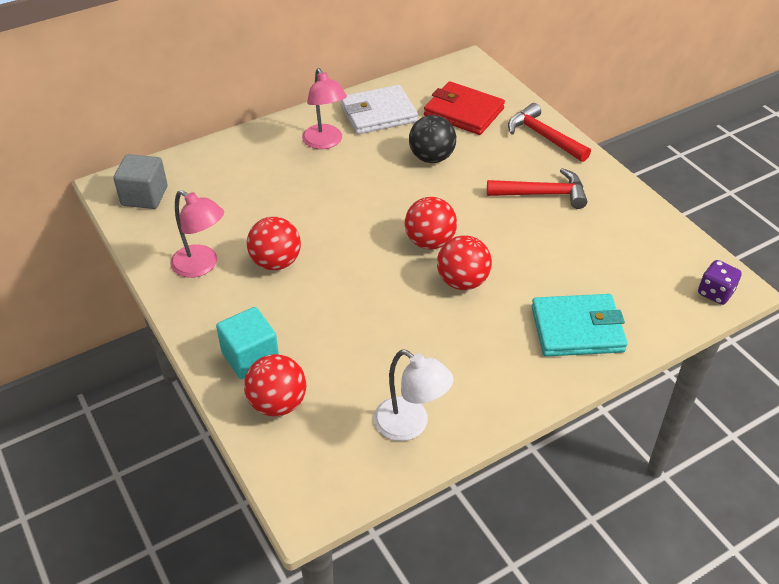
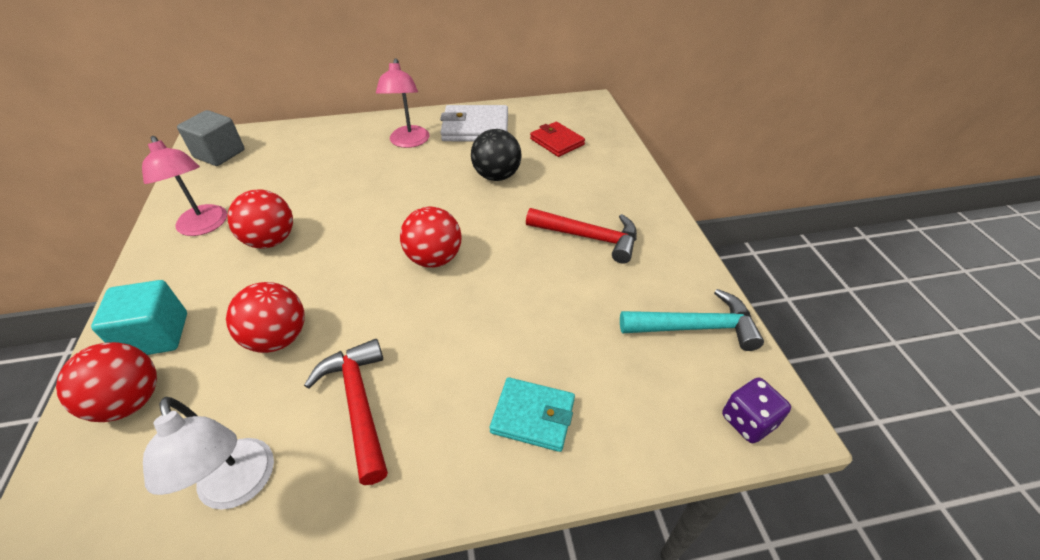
camera: 20 degrees right, 0 degrees up
red wallet [424,81,505,135] -> red wallet [530,122,585,157], size x0.66
red ball [437,235,492,290] -> red ball moved to [226,282,305,353]
red hammer [508,103,591,162] -> red hammer moved to [304,339,388,485]
turquoise wallet [531,294,628,357] -> turquoise wallet [490,377,575,452], size x0.66
none -> turquoise hammer [620,289,764,351]

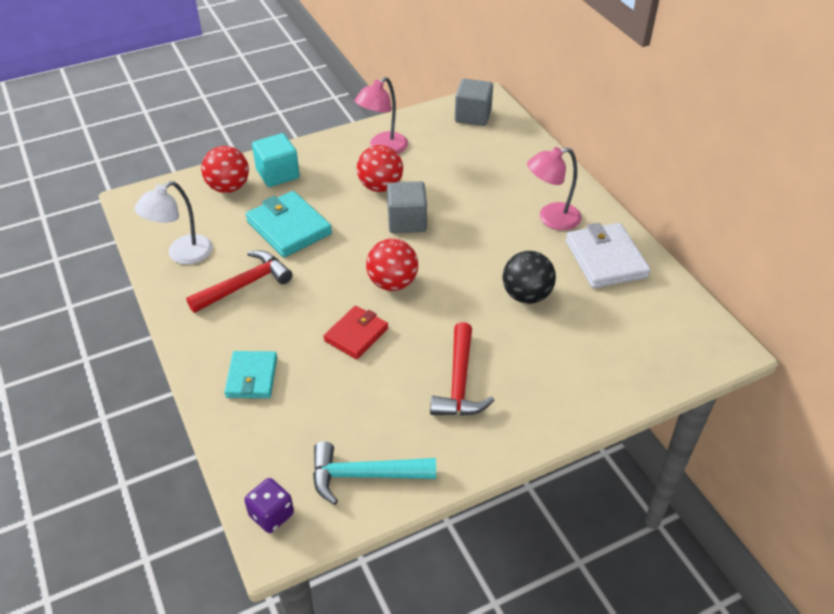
camera: 75 degrees right, 0 degrees up
red ball [226,282,305,353] -> turquoise wallet [246,191,332,257]
red wallet [530,122,585,157] -> red wallet moved to [323,306,388,359]
turquoise hammer [620,289,764,351] -> turquoise hammer turned 105 degrees clockwise [313,441,436,505]
none -> grey cube [387,181,427,233]

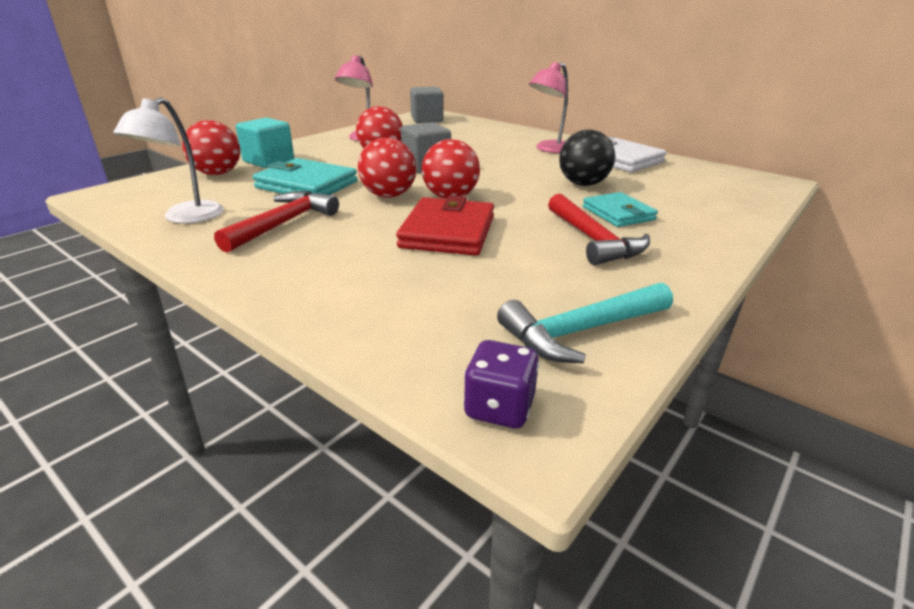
camera: 25 degrees left, 15 degrees down
turquoise wallet [224,351,277,398] -> turquoise wallet moved to [583,192,658,227]
red wallet [323,306,388,359] -> red wallet [396,195,494,256], size x1.53
none -> red ball [358,138,416,198]

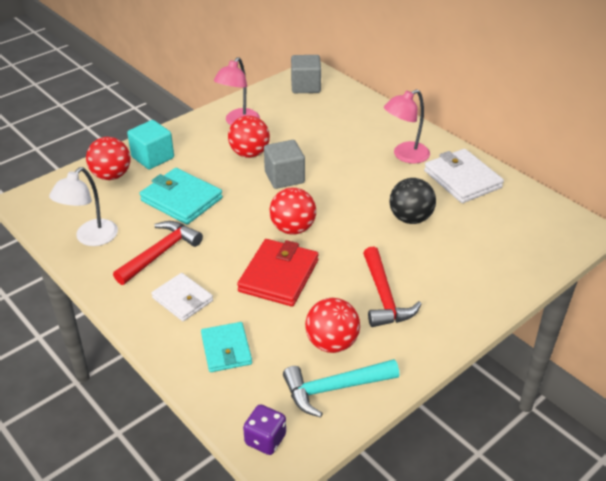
camera: 10 degrees right, 10 degrees up
red ball [358,138,416,198] -> red ball moved to [305,298,360,353]
turquoise wallet [583,192,658,227] -> turquoise wallet moved to [201,322,252,372]
none -> white wallet [151,273,213,321]

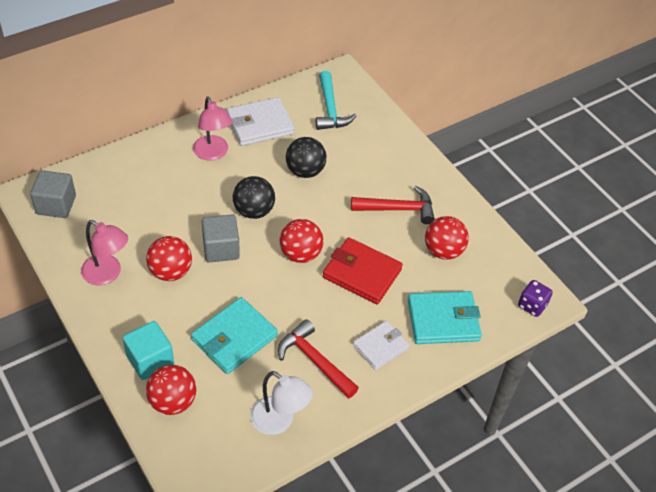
camera: 85 degrees left, 10 degrees up
turquoise wallet [201,322,252,372] -> turquoise wallet [408,291,482,344], size x1.53
turquoise hammer [283,359,399,418] -> turquoise hammer moved to [316,71,356,130]
none -> black ball [233,176,275,219]

